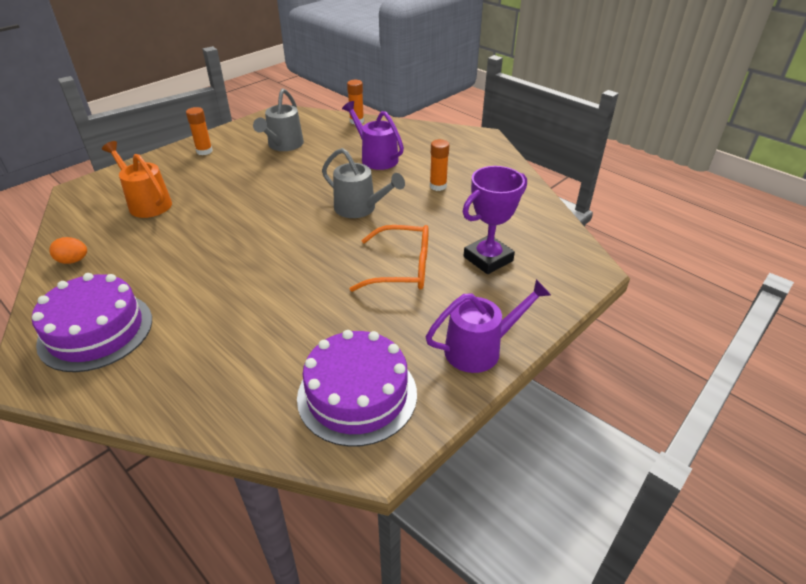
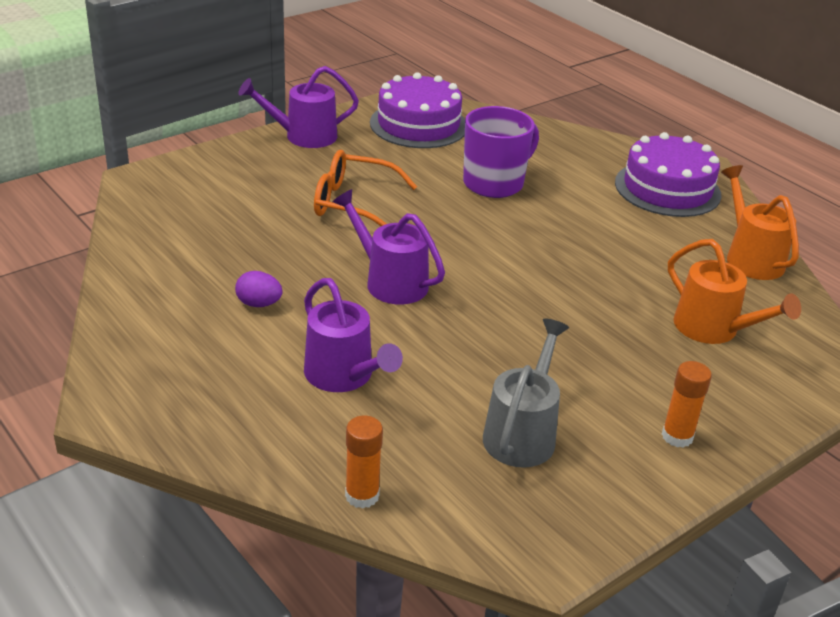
camera: 175 degrees left, 5 degrees down
orange egg [49,237,87,264] -> orange watering can [721,165,799,280]
grey watering can [322,148,405,218] -> purple watering can [333,189,445,305]
orange glue stick [430,139,449,191] -> purple egg [235,271,283,307]
purple trophy [463,166,527,274] -> none
none -> purple mug [463,106,539,198]

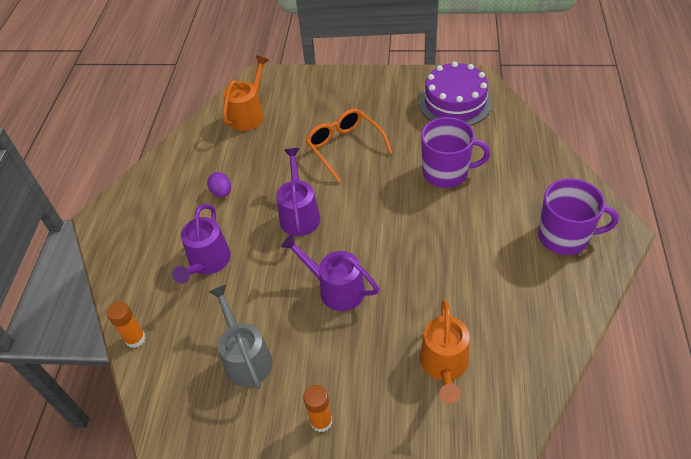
camera: 50 degrees right, 15 degrees up
purple watering can [238,66,359,148] -> purple watering can moved to [281,234,379,311]
grey watering can [483,319,569,468] -> grey watering can turned 90 degrees counterclockwise [209,285,272,389]
purple cake [615,132,721,217] -> purple mug [538,178,619,255]
orange watering can [721,165,799,280] -> orange watering can moved to [223,55,269,131]

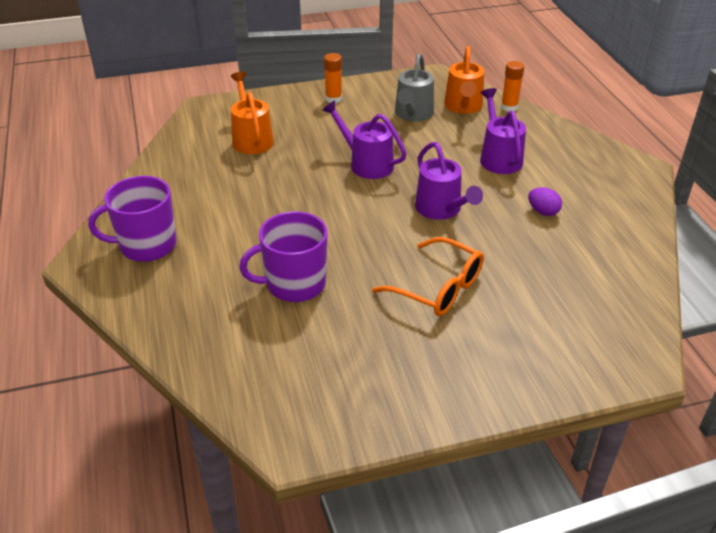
camera: 155 degrees right, 10 degrees down
grey watering can [209,285,272,389] -> grey watering can turned 60 degrees clockwise [395,53,434,122]
orange watering can [223,55,269,131] -> orange watering can moved to [444,46,484,114]
purple watering can [281,234,379,311] -> purple watering can turned 150 degrees counterclockwise [322,100,407,179]
purple cake [419,61,492,126] -> none

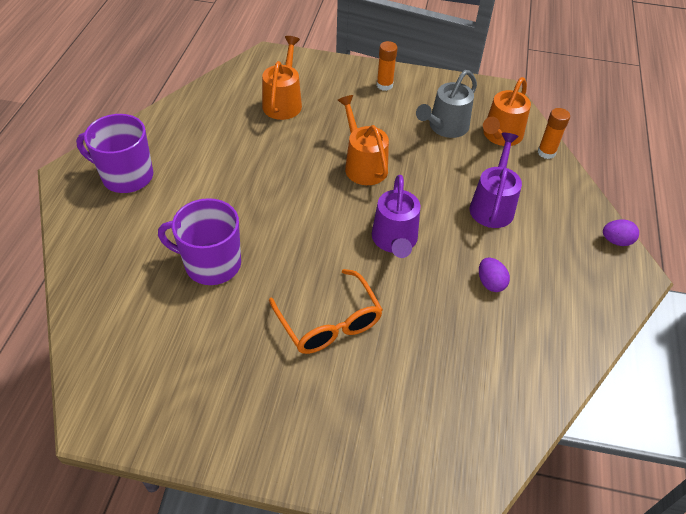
camera: 25 degrees right, 10 degrees up
purple watering can [322,100,407,179] -> orange watering can [338,95,389,185]
none -> purple egg [603,219,639,246]

